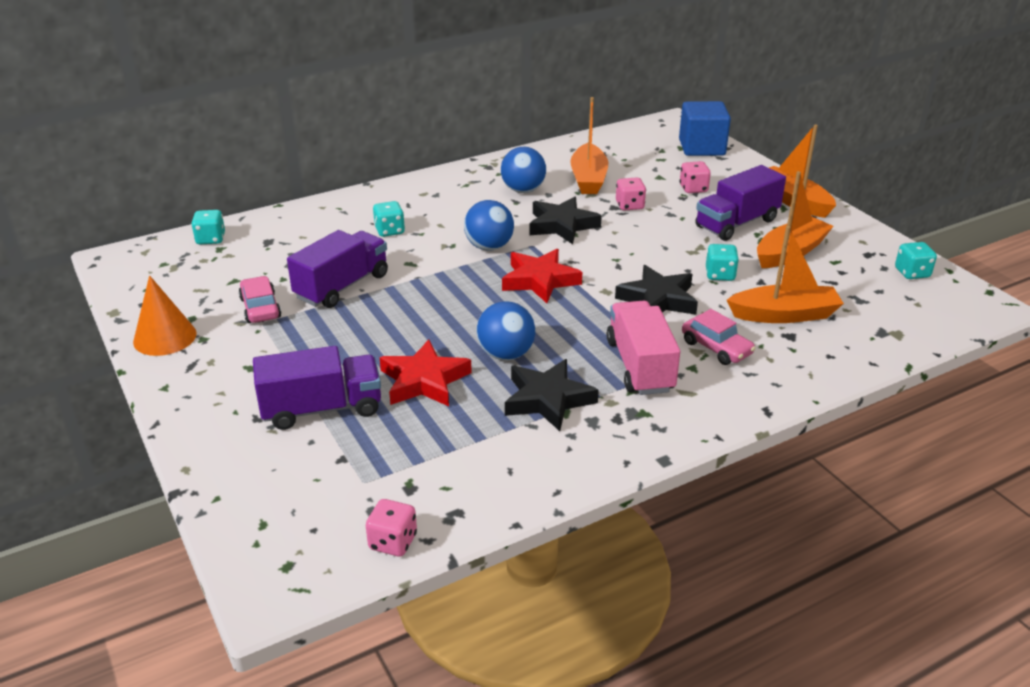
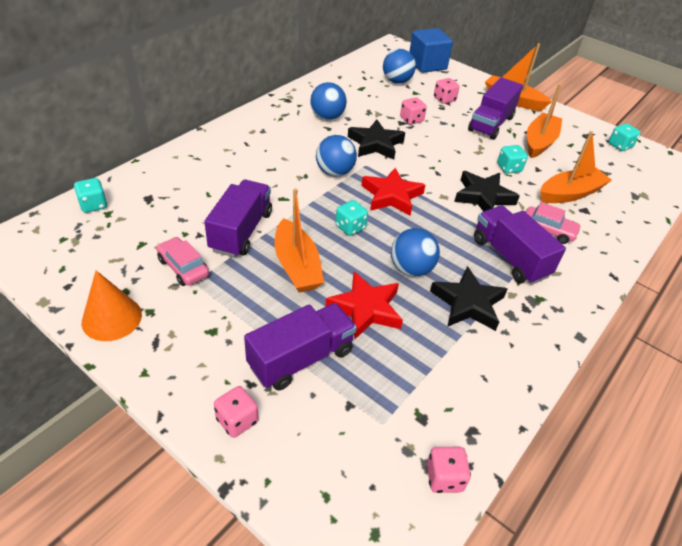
camera: 25 degrees left, 10 degrees up
turquoise dice [373,201,405,237] -> turquoise dice moved to [335,200,368,236]
orange boat [570,97,608,194] -> orange boat moved to [275,189,324,293]
pink truck [607,301,680,395] -> purple truck [474,206,566,284]
none -> pink dice [214,386,259,438]
none -> blue ball [383,49,416,84]

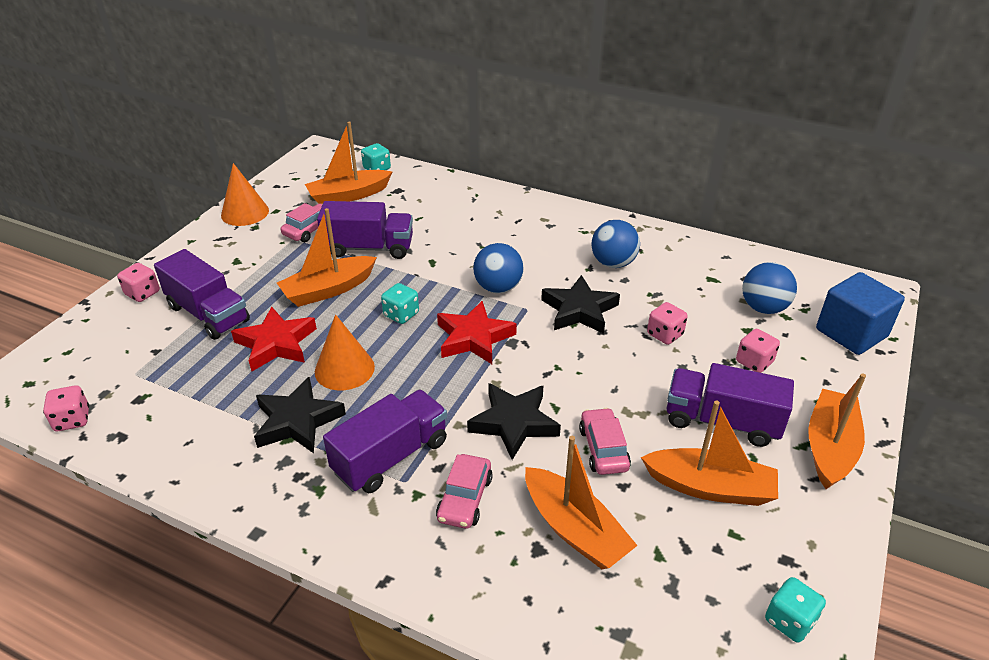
camera: 80 degrees right, 5 degrees down
blue ball [391,228,440,277] -> orange cone [315,314,375,390]
turquoise dice [497,145,528,174] -> pink car [579,408,631,475]
none -> orange boat [305,122,392,204]

